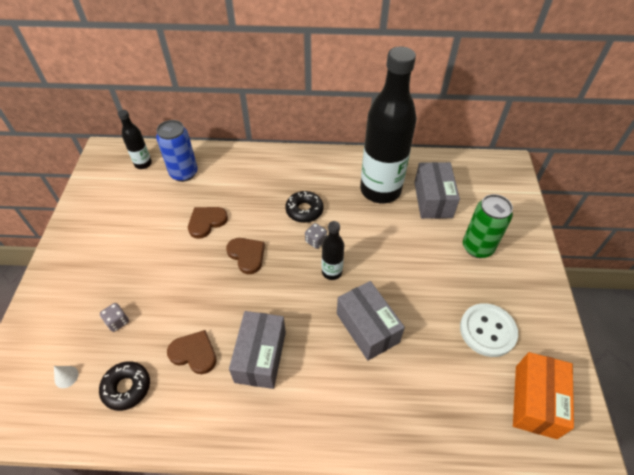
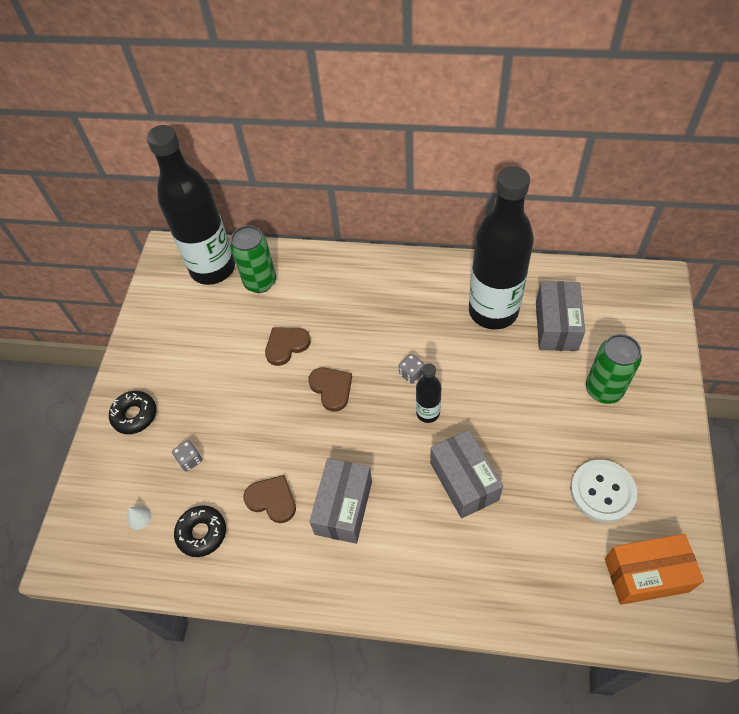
camera: 10 degrees right, 5 degrees up
black bottle [118,110,152,169] -> black bottle [146,125,235,285], size x2.26
blue can [156,120,198,182] -> green can [230,225,276,293]
black donut [285,191,323,223] -> black donut moved to [109,391,156,434]
orange box [513,352,574,439] -> orange box turned 60 degrees clockwise [605,534,704,605]

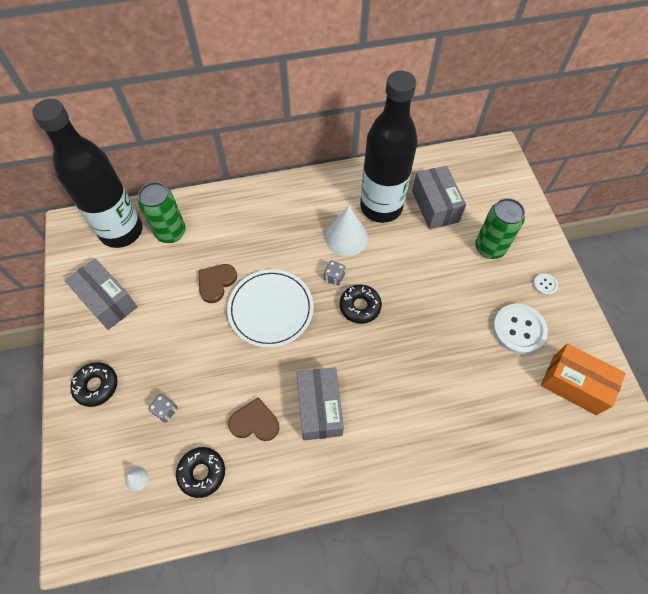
camera: 25 degrees left, 5 degrees up
brown heart [308,367,352,412] -> white plate [227,269,314,348]
black bottle [416,363,441,423] -> black donut [340,284,382,324]
grey box [430,430,503,519] -> grey box moved to [65,258,137,330]
orange box [605,534,704,605] -> orange box turned 60 degrees clockwise [541,344,626,415]
none -> white cone [325,205,368,256]
none -> white button [533,273,558,295]

